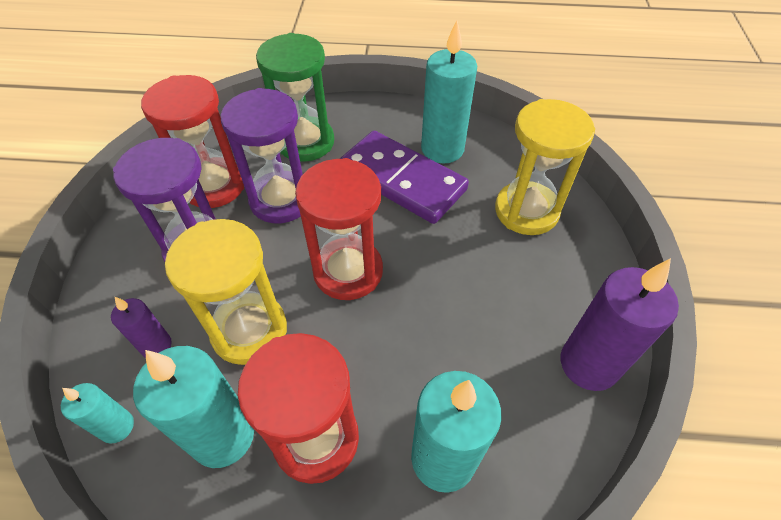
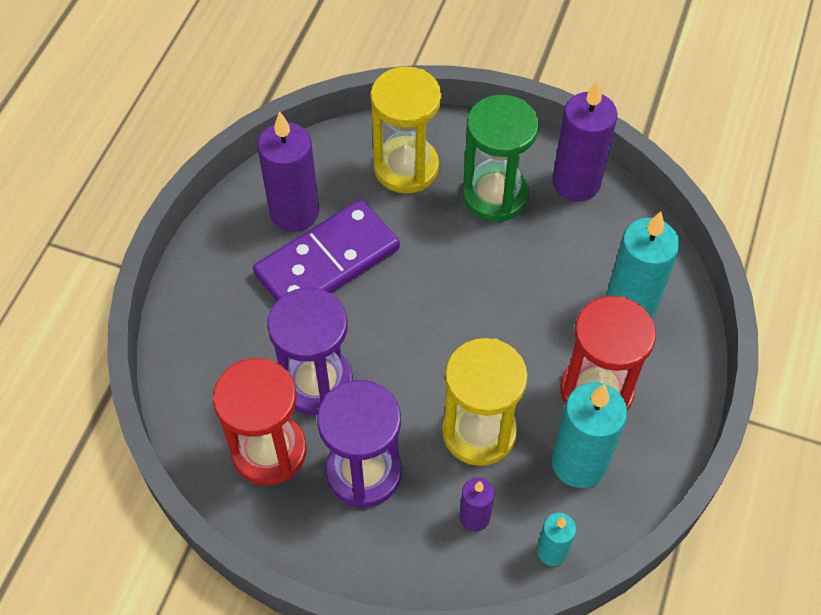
camera: 75 degrees left, 5 degrees up
green hourglass [256,33,334,162] -> green hourglass moved to [462,95,539,222]
red hourglass [295,158,383,300] -> none
turquoise candle [421,20,477,164] -> purple candle [257,111,319,232]

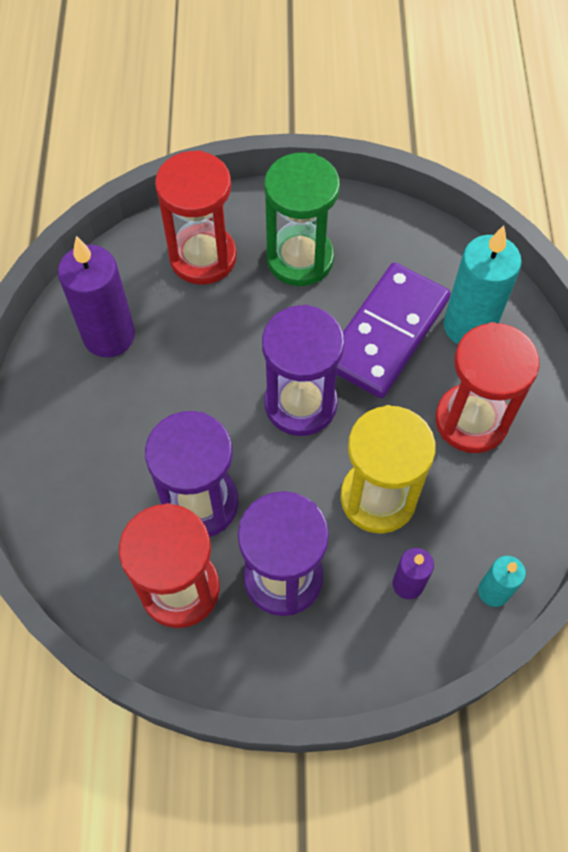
camera: 20 degrees left, 5 degrees up
purple domino [253,200,400,301] -> purple domino moved to [337,262,451,398]
yellow hourglass [370,67,442,193] -> red hourglass [155,150,237,285]
turquoise candle [551,382,628,488] -> none
purple candle [552,80,618,201] -> none
none -> purple hourglass [262,304,345,436]

